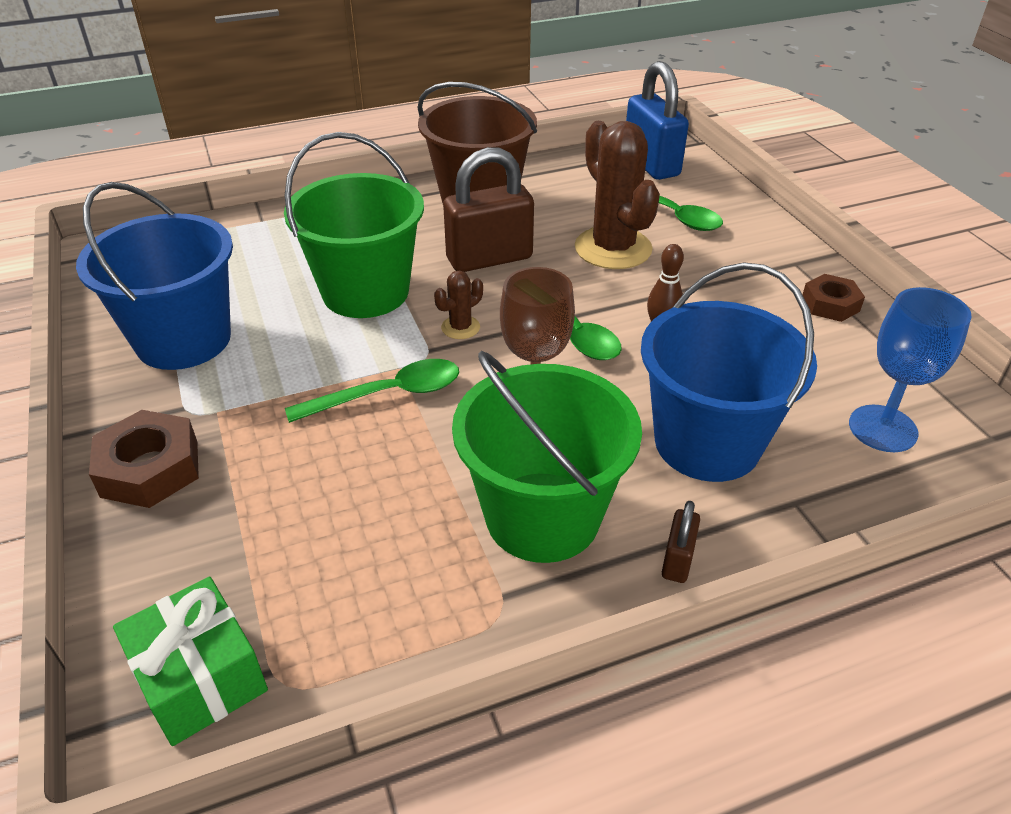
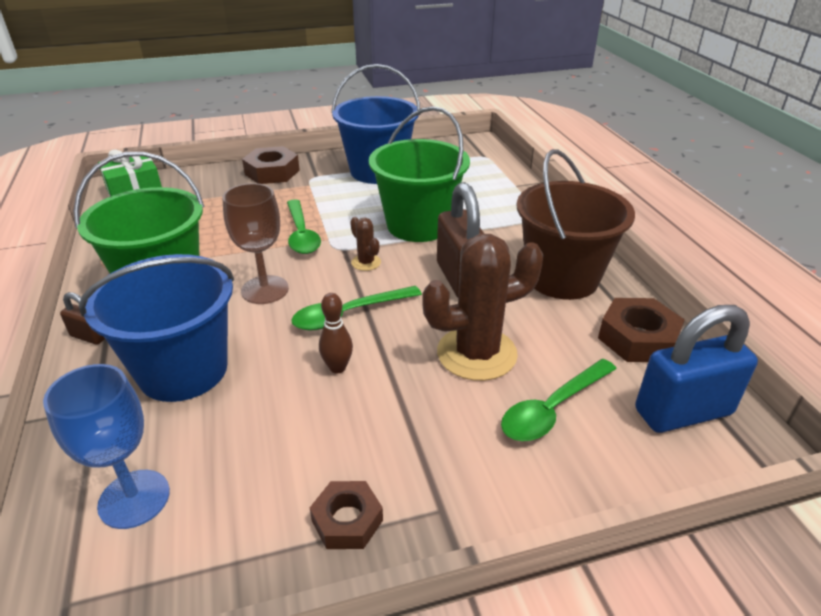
camera: 95 degrees right, 5 degrees down
none -> brown nut [598,298,685,362]

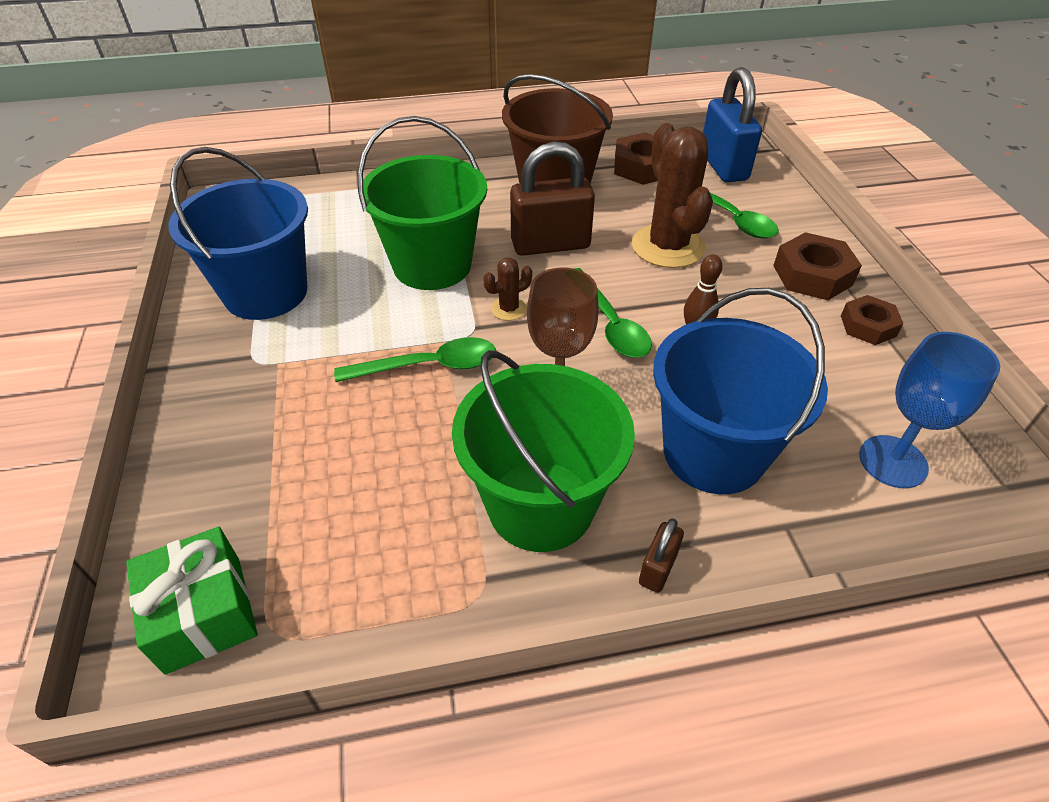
camera: 85 degrees left, 10 degrees up
brown nut [242,146,300,184] -> brown nut moved to [773,232,862,300]

